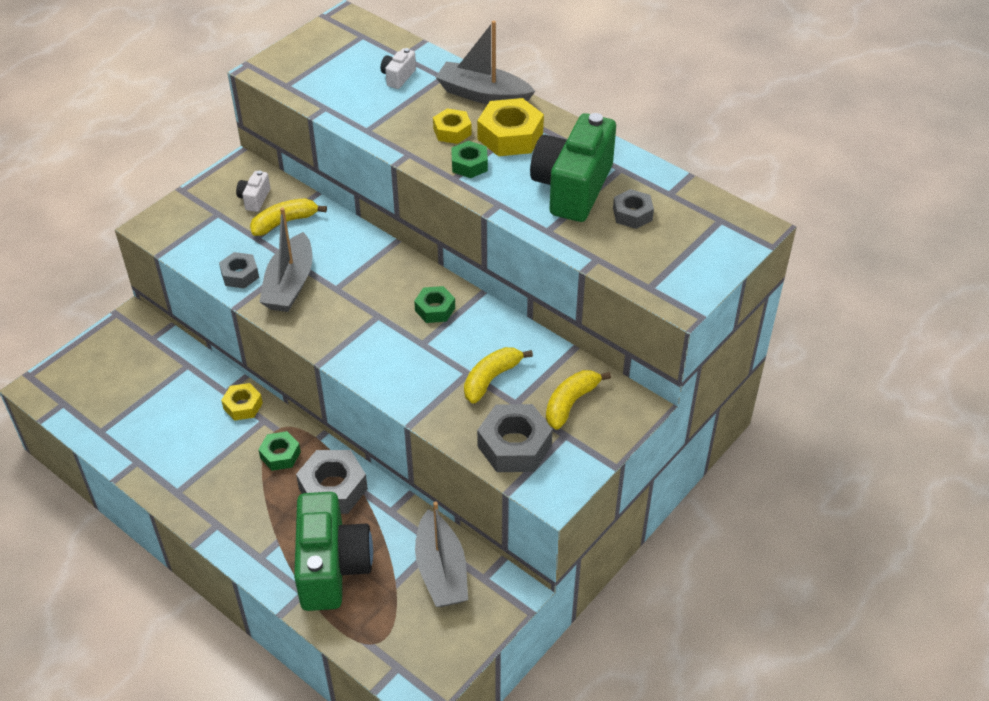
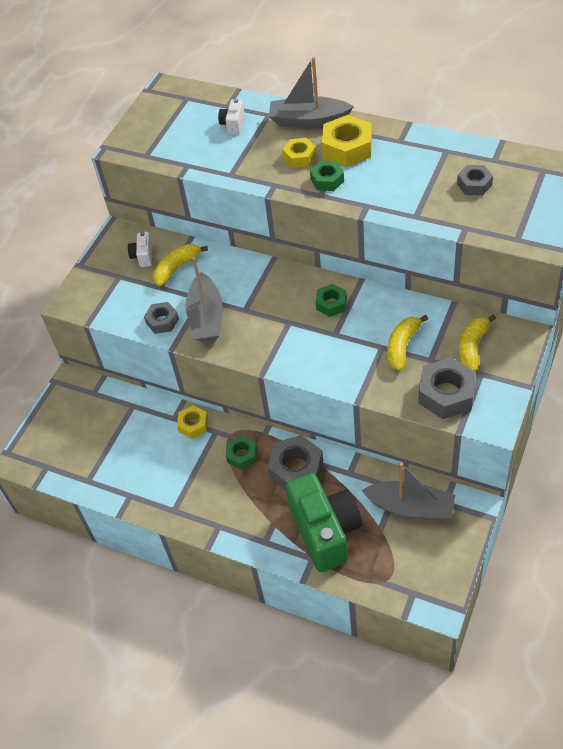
camera: 10 degrees left, 5 degrees up
grey boat [415,502,468,607] -> grey boat turned 45 degrees counterclockwise [361,462,455,520]
green camera [530,113,616,222] -> none

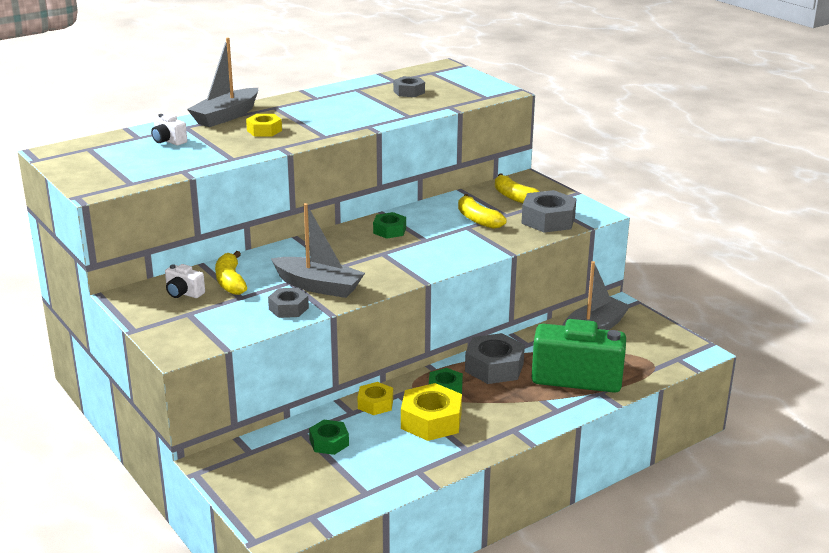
camera: 65 degrees left, 25 degrees down
green nut [310,161,344,191] -> green nut moved to [309,420,349,455]
yellow nut [322,115,372,167] -> yellow nut moved to [401,383,462,441]

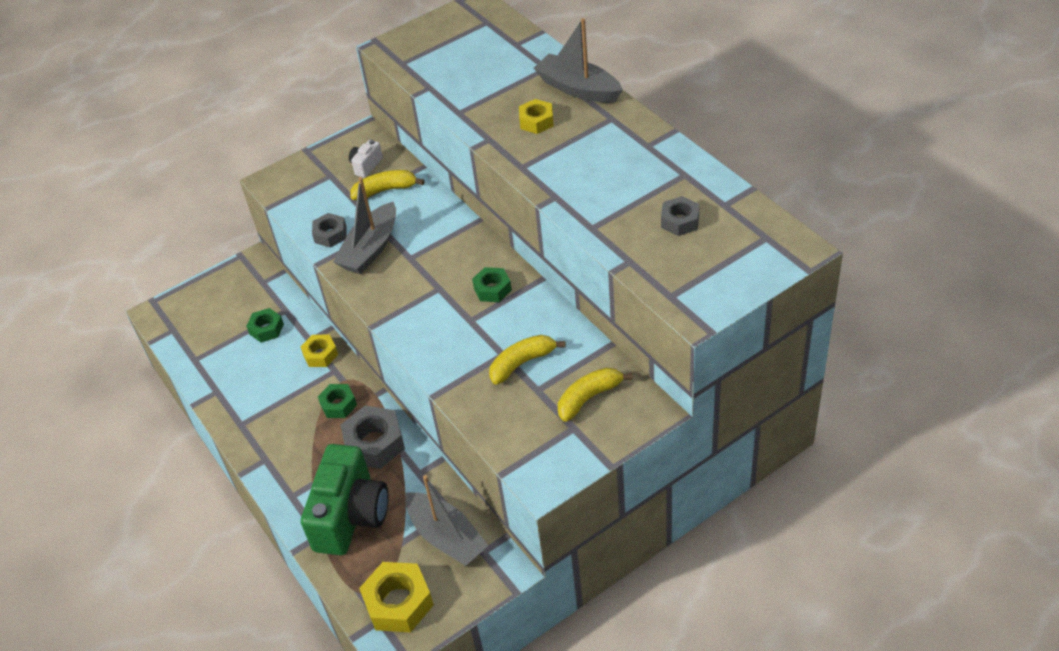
camera: 95 degrees right, 20 degrees up
white camera [151,114,187,146] -> none
yellow nut [401,383,462,441] -> yellow nut moved to [359,562,434,632]
grey nut [521,190,577,233] -> none

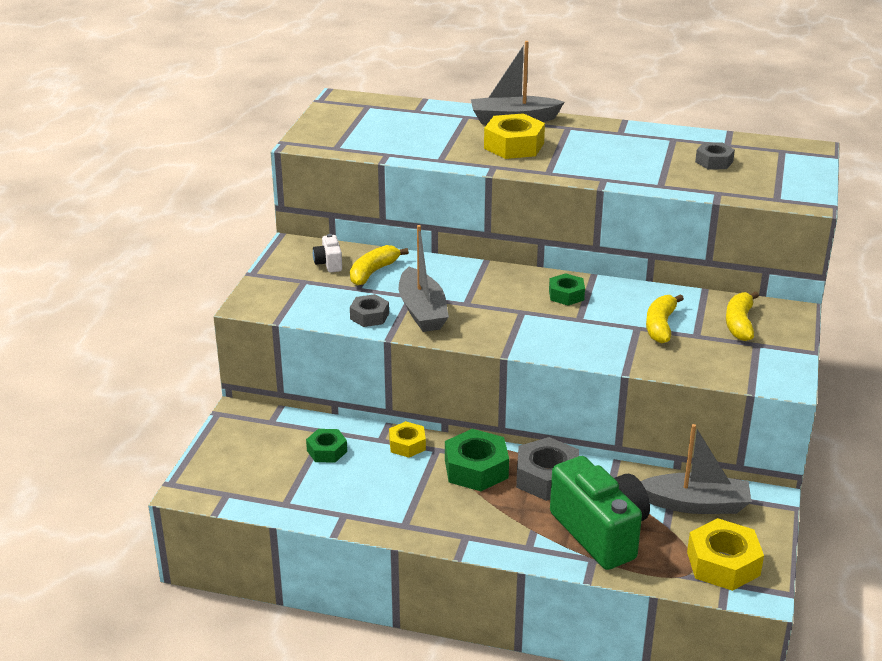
camera: 45 degrees left, 15 degrees down
green nut [318,384,357,418] -> green nut [445,429,509,491], size x1.67
yellow nut [519,99,554,134] -> yellow nut [484,113,545,159], size x1.67

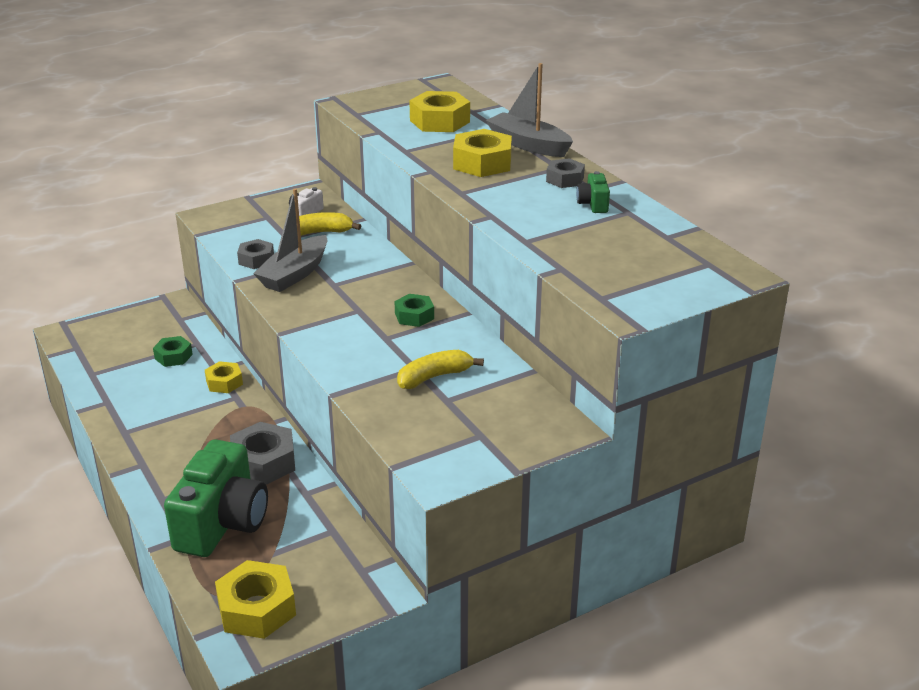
camera: 45 degrees right, 0 degrees up
green nut [445,429,509,491] -> none
grey boat [641,424,751,514] -> none
grey nut [695,143,735,169] -> grey nut moved to [546,158,585,188]
yellow banana [726,291,759,341] -> none
none -> yellow nut [409,91,470,132]
none -> green camera [576,171,610,213]

